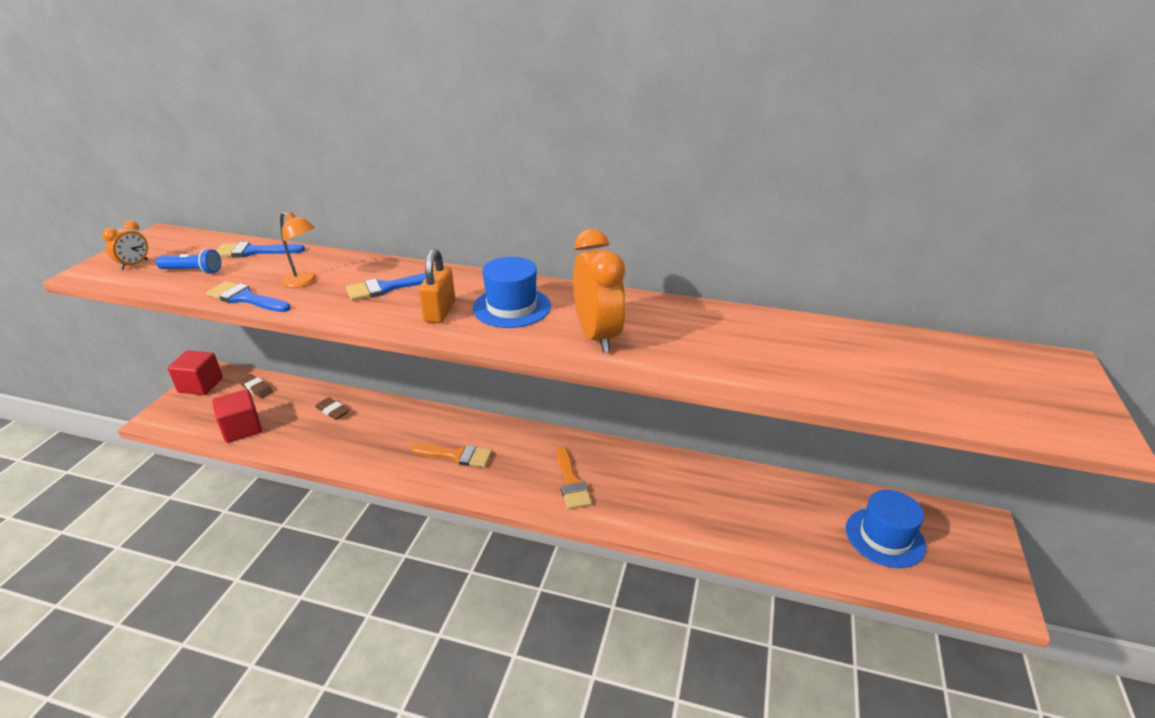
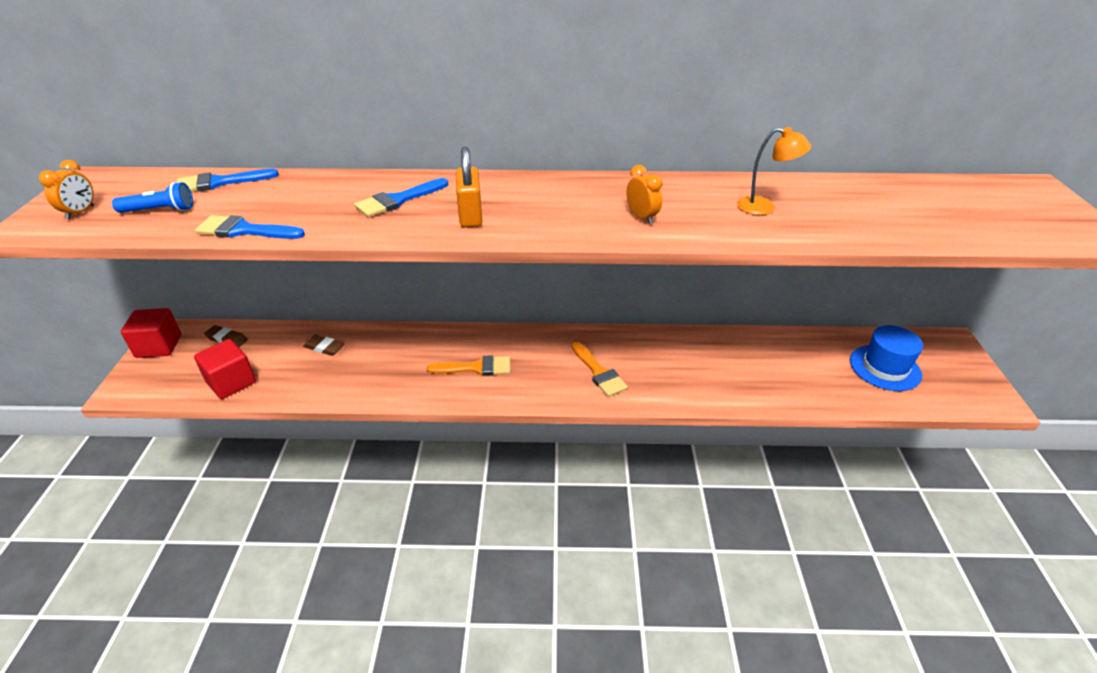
camera: 15 degrees left, 5 degrees up
orange lamp [280,212,317,288] -> orange lamp moved to [737,127,811,215]
blue hat [472,257,551,328] -> none
orange clock [573,229,626,353] -> orange clock [626,165,663,224], size x0.49

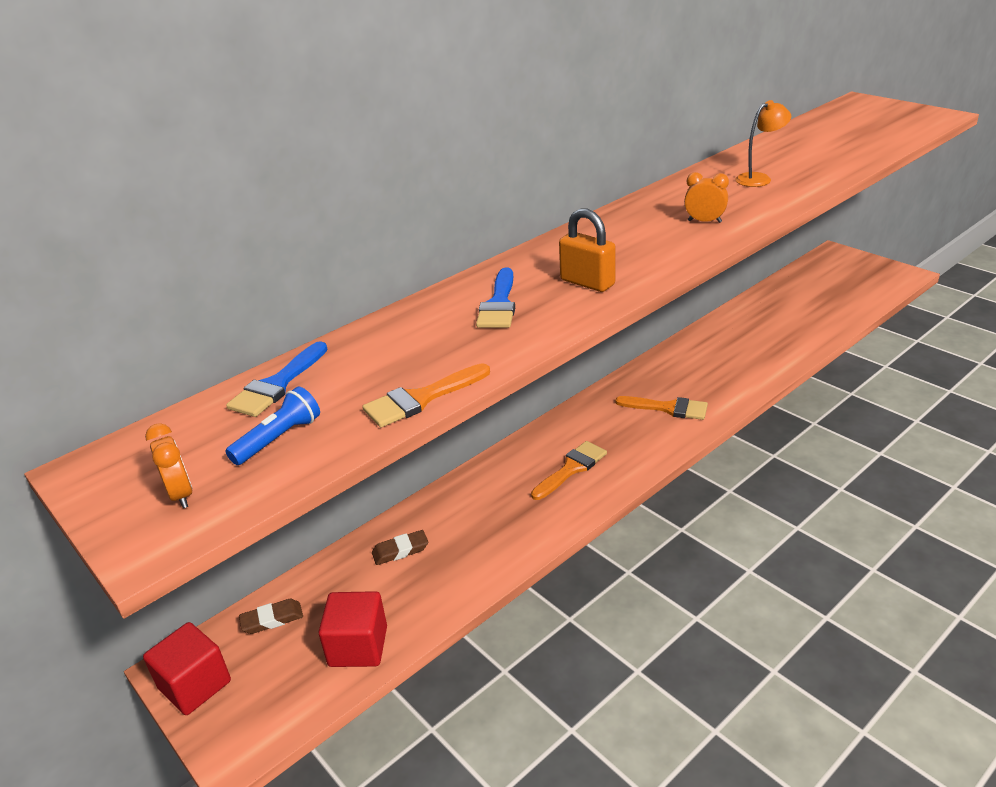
camera: 40 degrees left, 5 degrees down
blue brush [195,215,305,239] -> orange brush [362,363,490,427]
blue hat [850,325,923,391] -> none

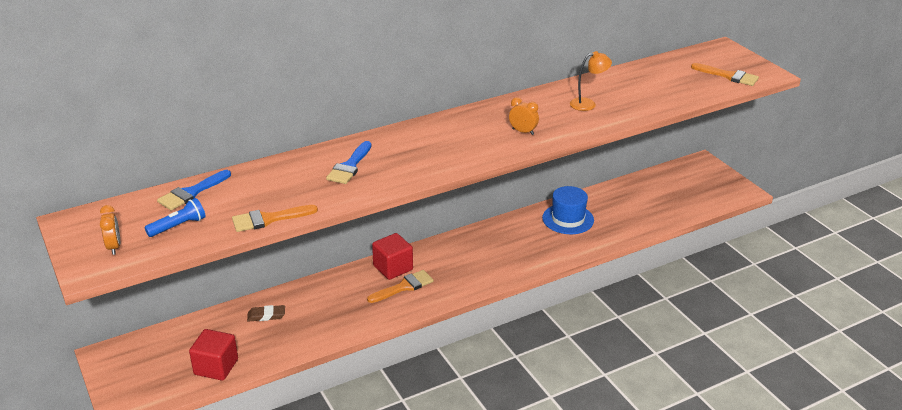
camera: 10 degrees right, 0 degrees up
red cube [143,622,231,715] -> red cube moved to [372,233,413,280]
brown eraser [239,598,303,634] -> none
orange padlock [559,208,616,292] -> none
orange brush [615,396,708,420] -> orange brush moved to [691,63,759,86]
none -> blue hat [542,186,594,234]

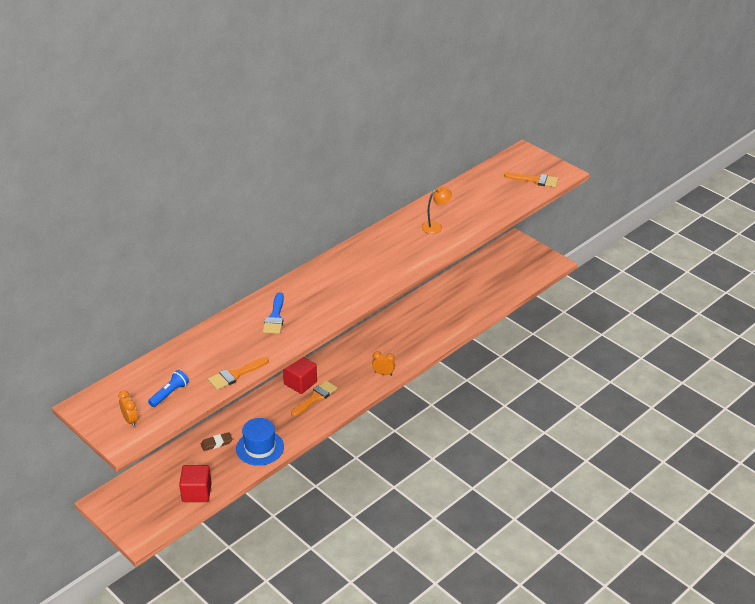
camera: 15 degrees left, 5 degrees up
blue brush [157,170,231,210] -> none
orange clock [509,97,539,135] -> orange clock moved to [372,351,395,376]
blue hat [542,186,594,234] -> blue hat moved to [236,418,284,466]

